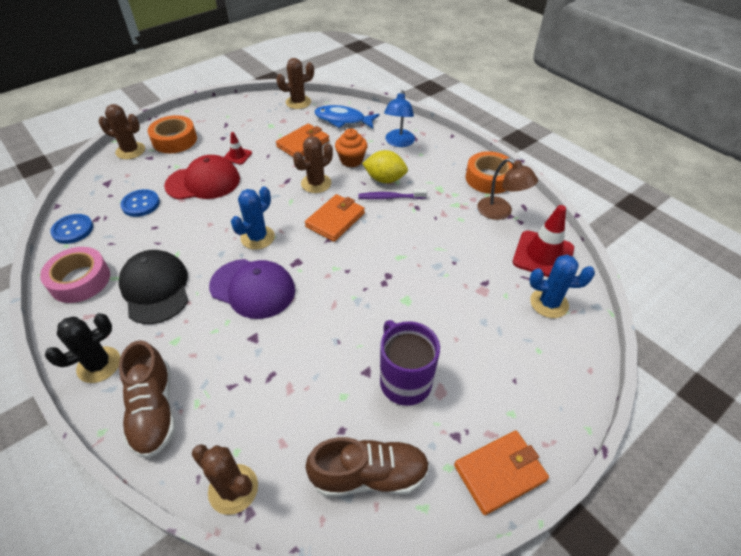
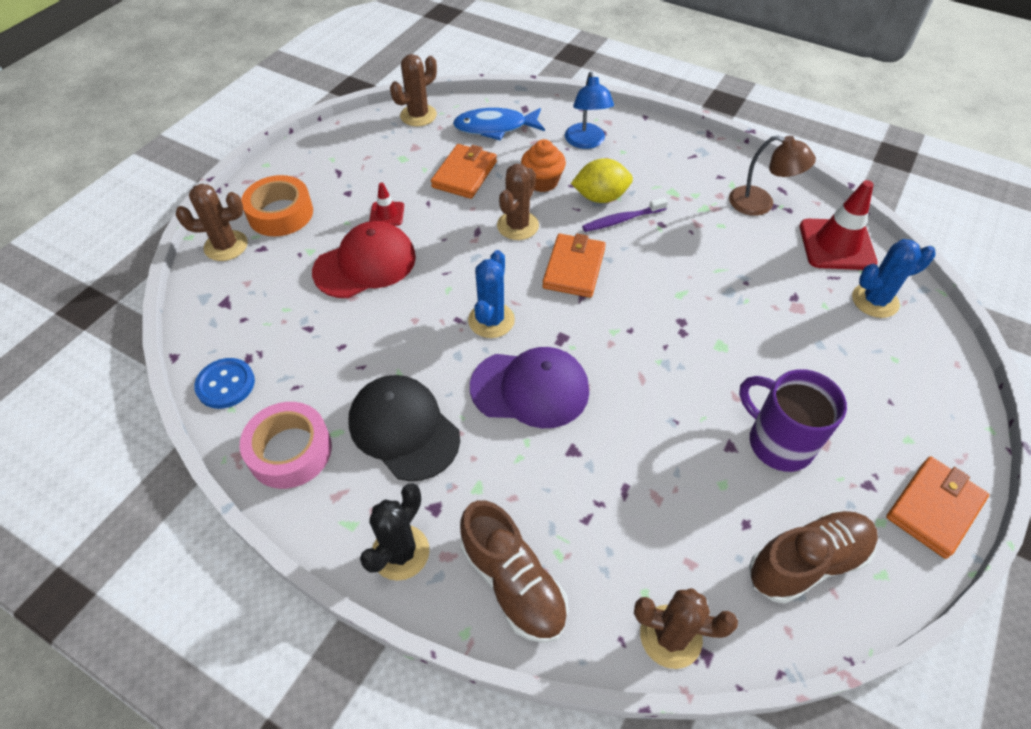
camera: 20 degrees left, 5 degrees up
blue button [120,189,160,217] -> none
orange tape [466,151,512,194] -> none

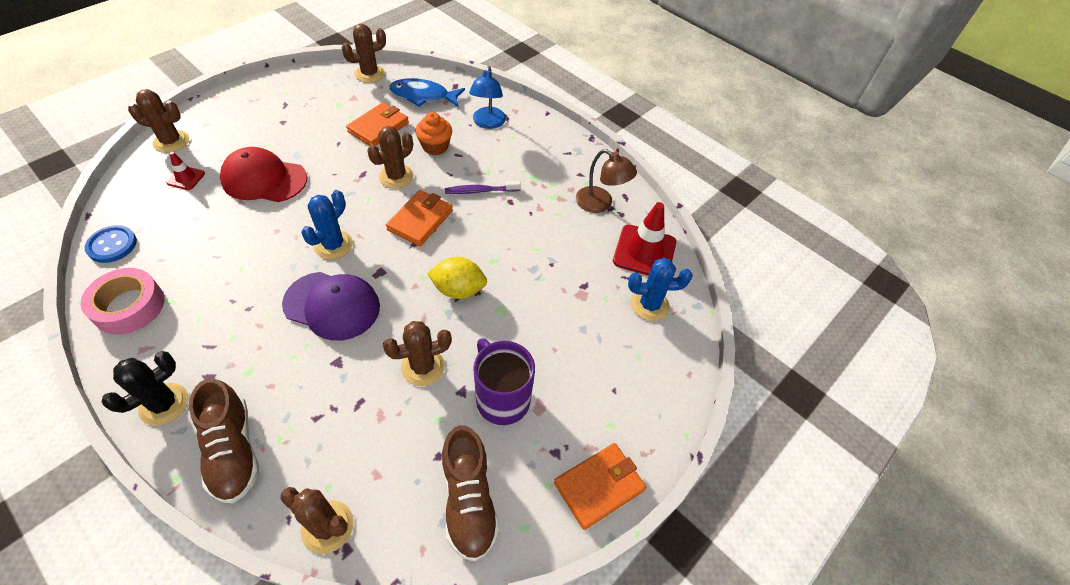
camera: 10 degrees right, 0 degrees up
orange tape [241,175,313,236] -> none
red cap [312,221,416,298] -> red cap turned 150 degrees counterclockwise [220,147,307,202]
black cap [348,375,460,481] -> none
red traffic cone [369,182,404,226] -> red traffic cone moved to [166,152,205,190]
yellow lemon [571,158,633,203] -> yellow lemon moved to [427,257,487,299]
brown shoe [749,510,878,604] -> brown shoe turned 90 degrees clockwise [442,425,500,562]
none -> brown cactus [383,321,452,386]

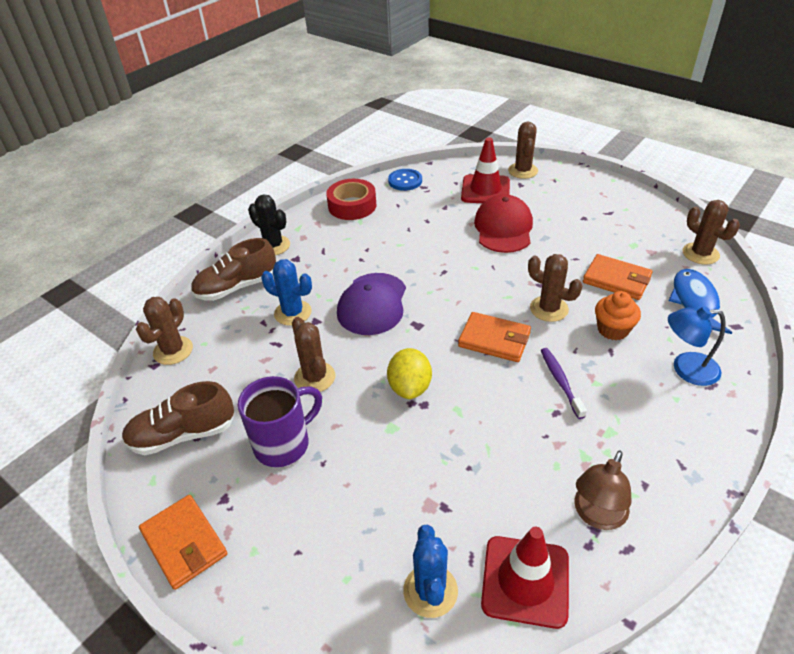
camera: 90 degrees right, 10 degrees down
pink tape [80,268,164,335] -> red tape [326,179,376,220]
red traffic cone [166,152,205,190] -> red traffic cone [461,137,510,203], size x1.96
blue cactus [301,190,353,260] -> blue cactus moved to [261,259,312,326]

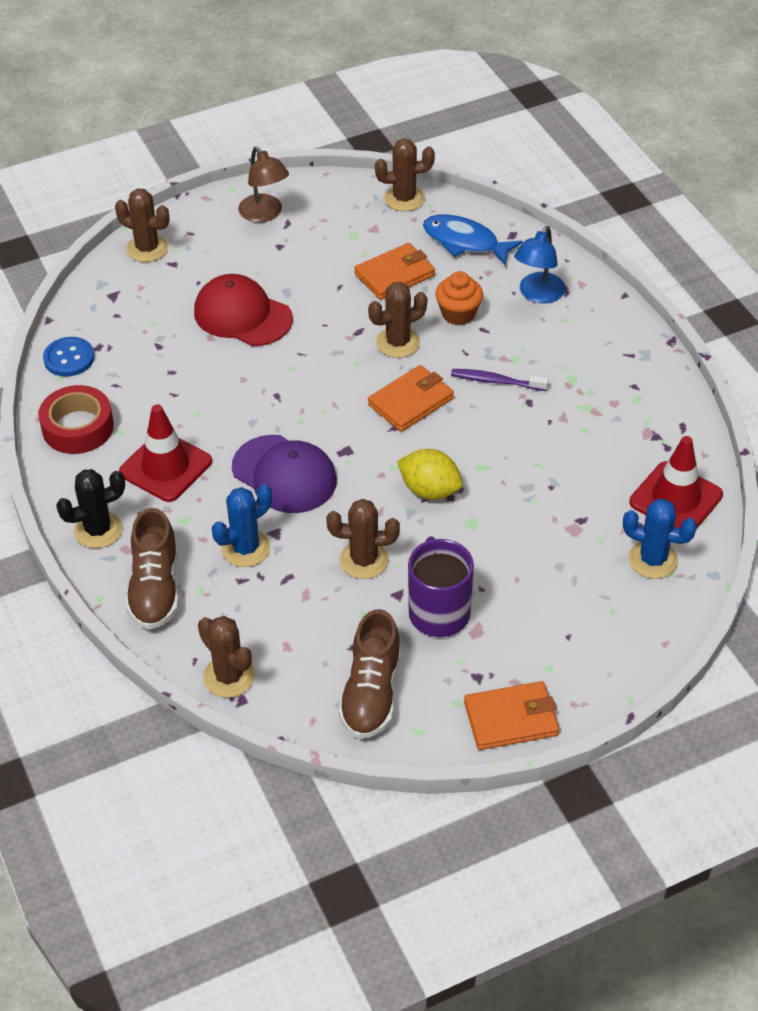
camera: 65 degrees left, 5 degrees up
red traffic cone [461,137,510,203] -> red traffic cone moved to [119,404,212,502]
brown lamp [575,451,632,530] -> brown lamp moved to [238,147,289,223]

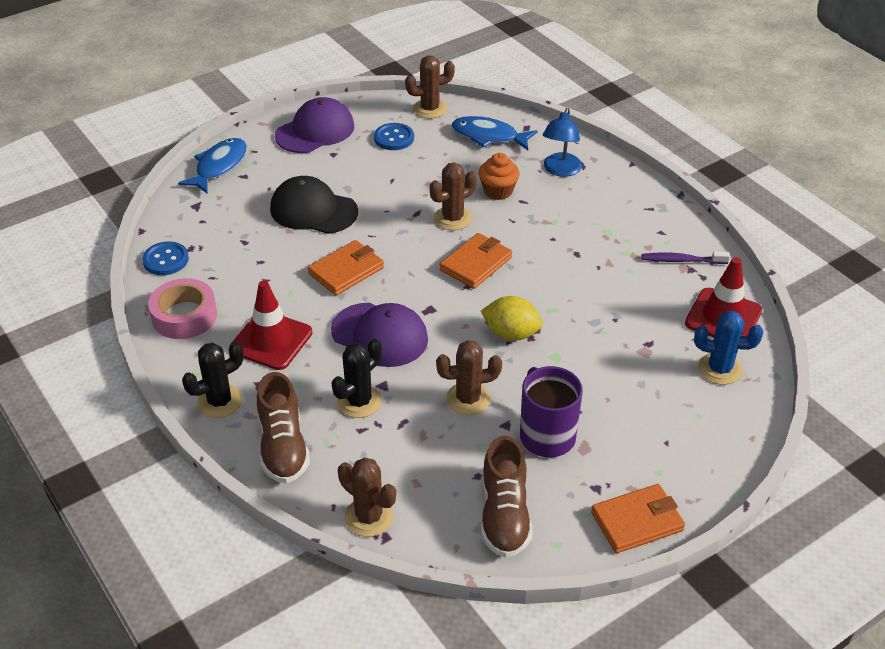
camera: 10 degrees left, 5 degrees down
red tape [38,385,114,454] -> pink tape [148,278,217,339]
brown cactus [115,189,170,262] -> blue fish [178,138,247,193]
red cap [194,274,293,346] -> black cap [270,176,358,234]
blue cactus [212,484,272,567] -> black cactus [331,339,382,418]
brown lamp [238,147,289,223] -> purple cap [275,97,354,153]
orange wallet [354,243,435,300] -> orange wallet moved to [308,240,384,296]
purple toothbrush [451,369,549,391] -> purple toothbrush moved to [642,251,730,264]
none -> blue button [374,123,414,150]

